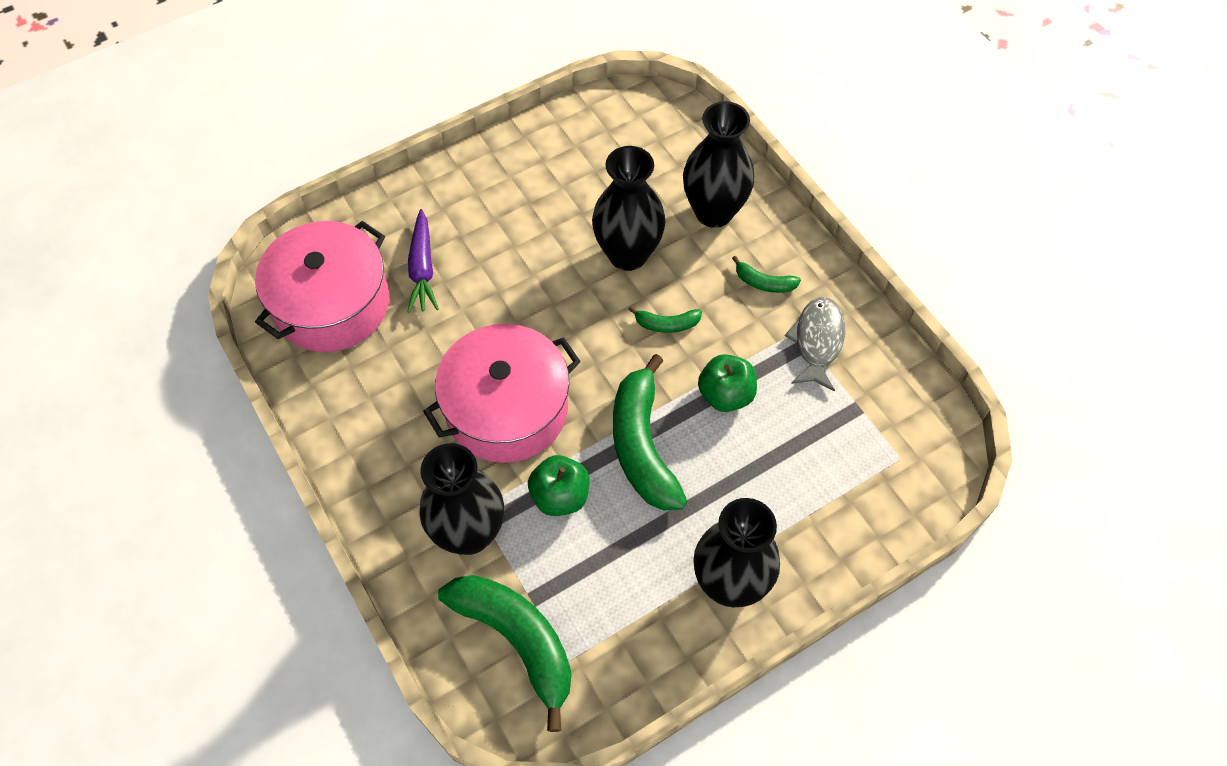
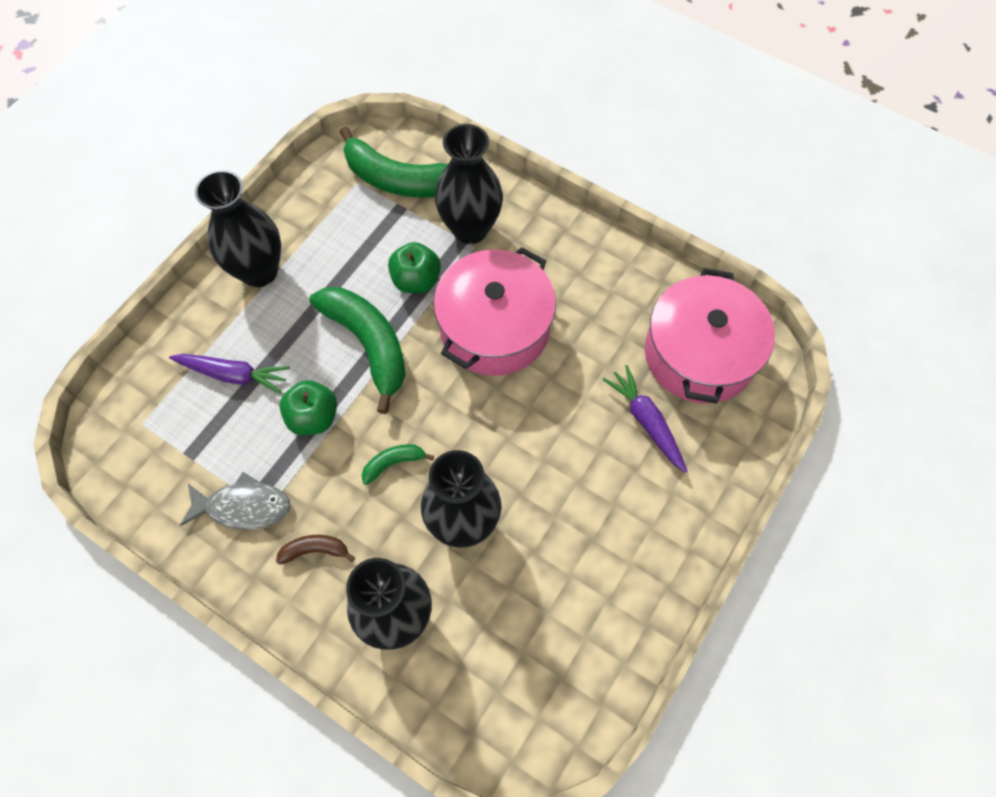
camera: 155 degrees right, 5 degrees up
green banana [732,256,801,293] -> brown banana [276,535,355,565]
grey fish [785,297,845,392] -> grey fish turned 75 degrees counterclockwise [180,472,291,530]
none -> purple carrot [169,354,290,394]

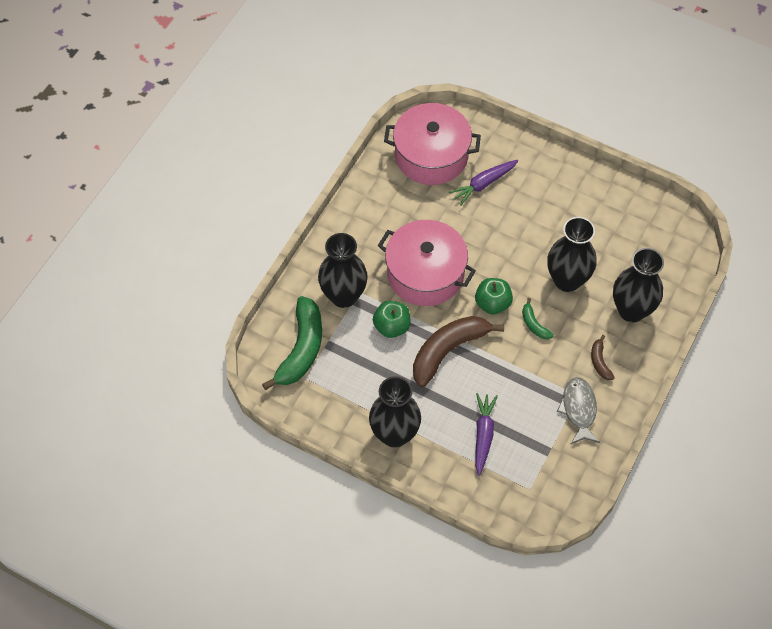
camera: 95 degrees left, 5 degrees down
green apple [279,380,337,435] -> green apple moved to [475,278,513,315]
green banana [309,287,406,414] -> brown banana [413,316,504,387]

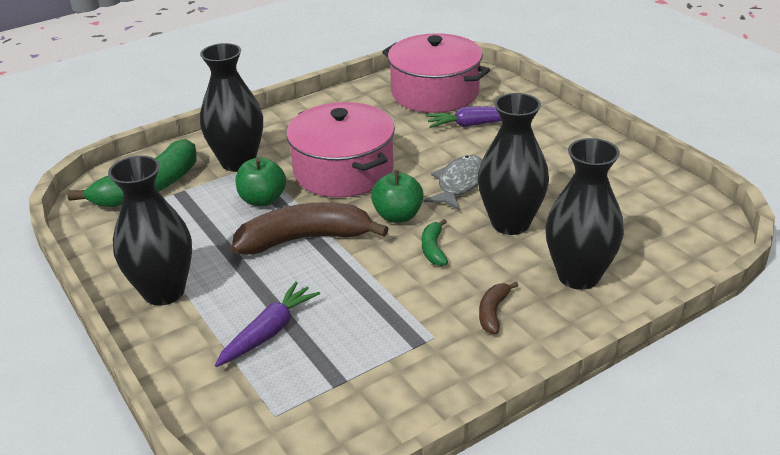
camera: 30 degrees right, 25 degrees down
grey fish [557,377,600,445] -> grey fish moved to [424,155,482,211]

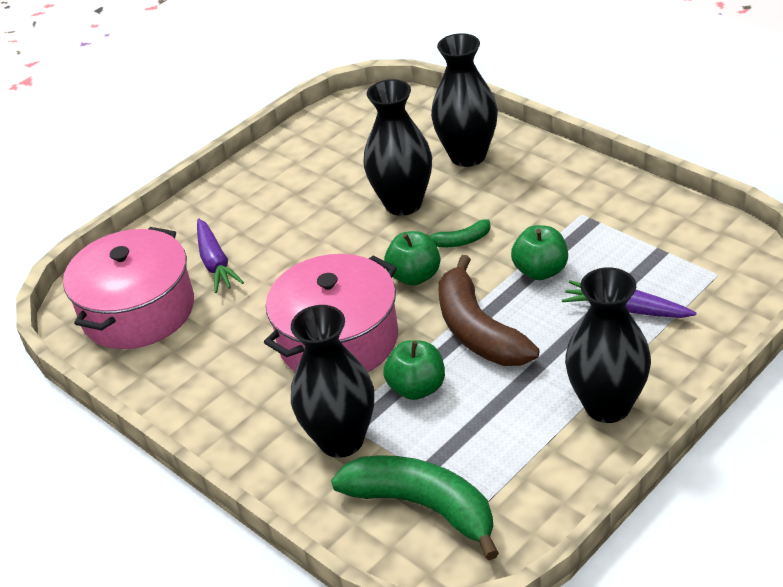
camera: 100 degrees left, 5 degrees up
grey fish [424,155,482,211] -> none
brown banana [479,282,519,334] -> none
none -> green apple [511,225,568,280]

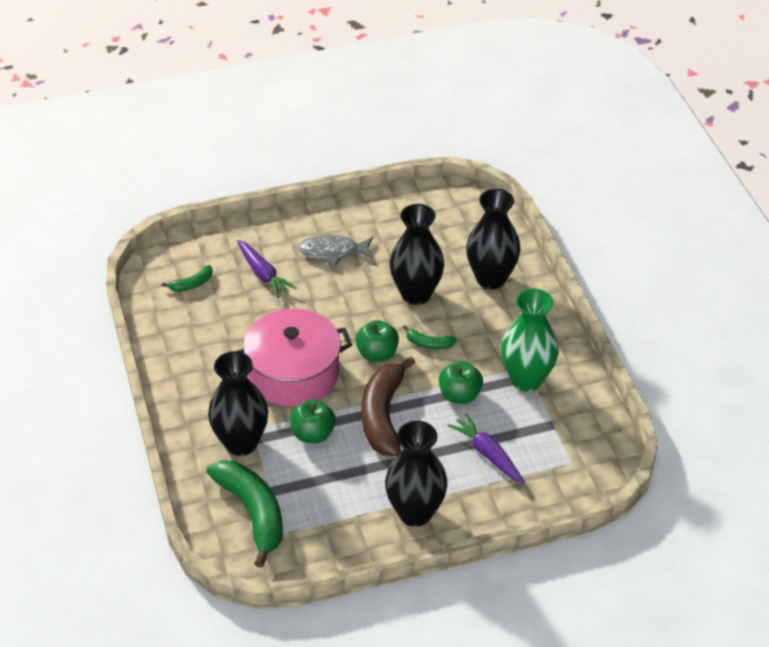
camera: 25 degrees right, 5 degrees up
pink pot [63,227,194,349] -> green banana [162,265,213,292]
purple carrot [197,218,244,293] -> purple carrot turned 45 degrees counterclockwise [237,240,297,298]
none -> grey fish [299,234,373,266]
none -> green vase [501,288,559,392]

